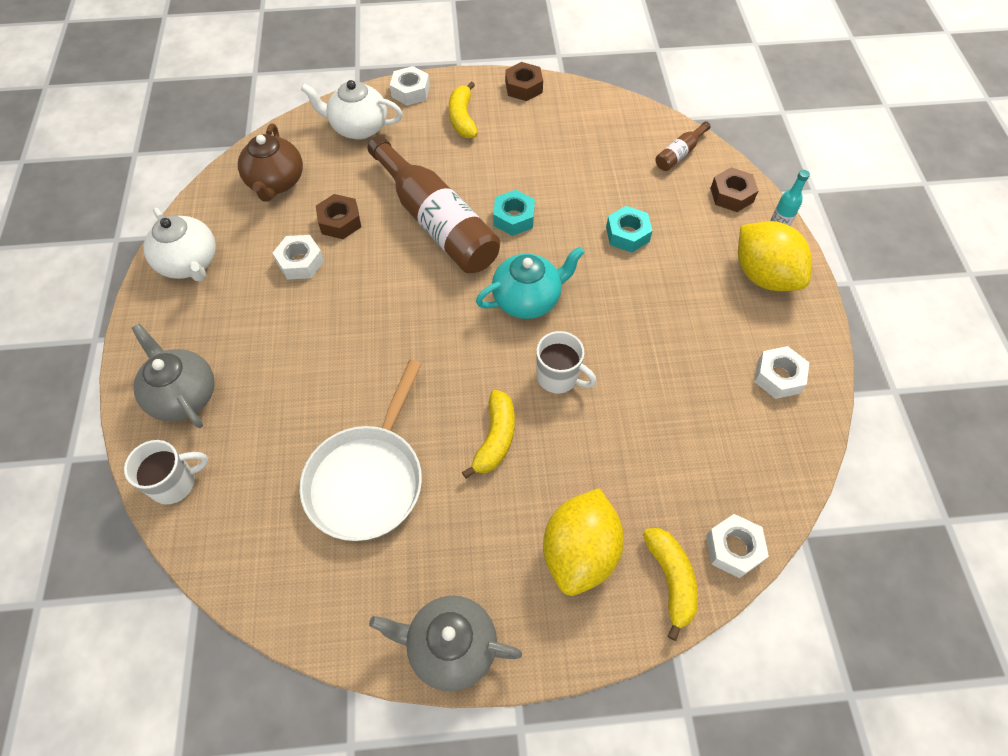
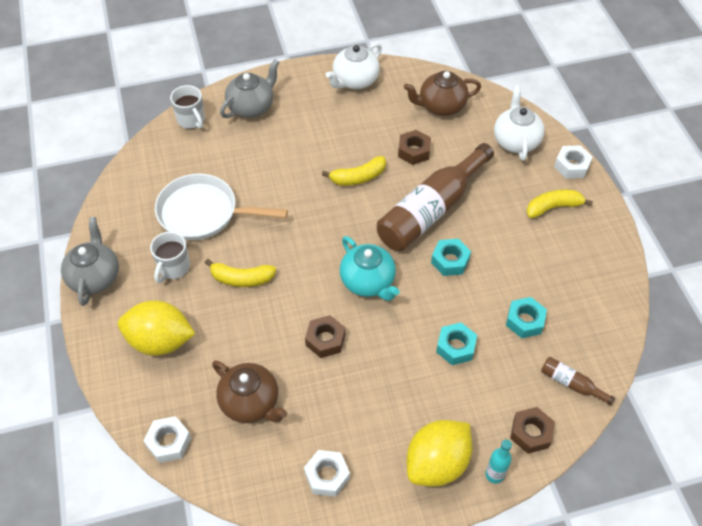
camera: 80 degrees right, 5 degrees down
white nut [273,235,324,280] -> none
brown nut [505,62,543,101] -> brown nut moved to [305,315,345,358]
white mug [536,331,597,393] -> white mug moved to [150,232,190,283]
yellow banana [643,528,698,641] -> yellow banana moved to [322,156,386,186]
none -> brown teapot [212,360,287,423]
none -> turquoise nut [506,297,547,338]

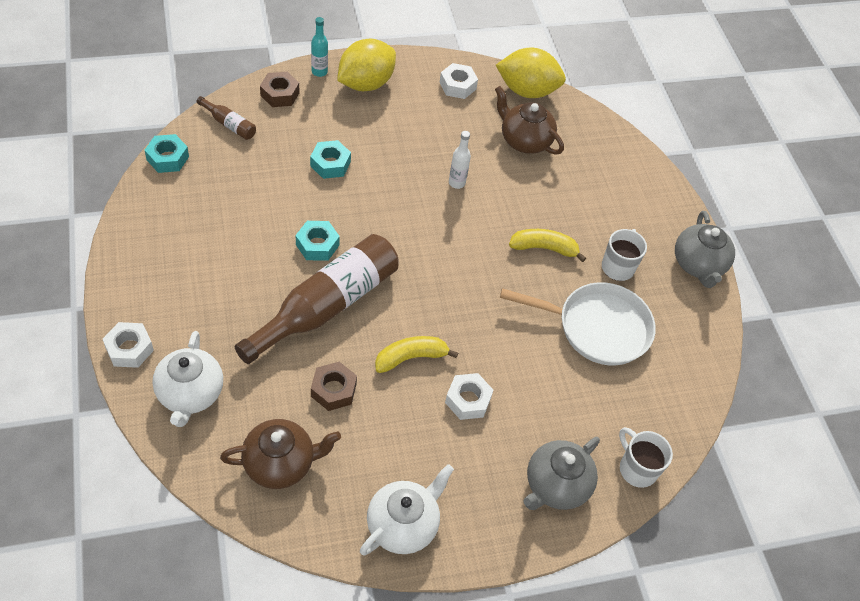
camera: 175 degrees right, 0 degrees up
yellow lemon [118,301,195,356] -> yellow lemon moved to [496,48,566,98]
white nut [144,416,191,463] -> white nut moved to [445,373,493,420]
brown nut [305,315,345,358] -> white bottle [449,131,471,189]
turquoise teapot [340,236,399,301] -> none
turquoise nut [506,297,547,338] -> turquoise nut moved to [145,134,189,173]
yellow banana [526,189,593,218] -> none

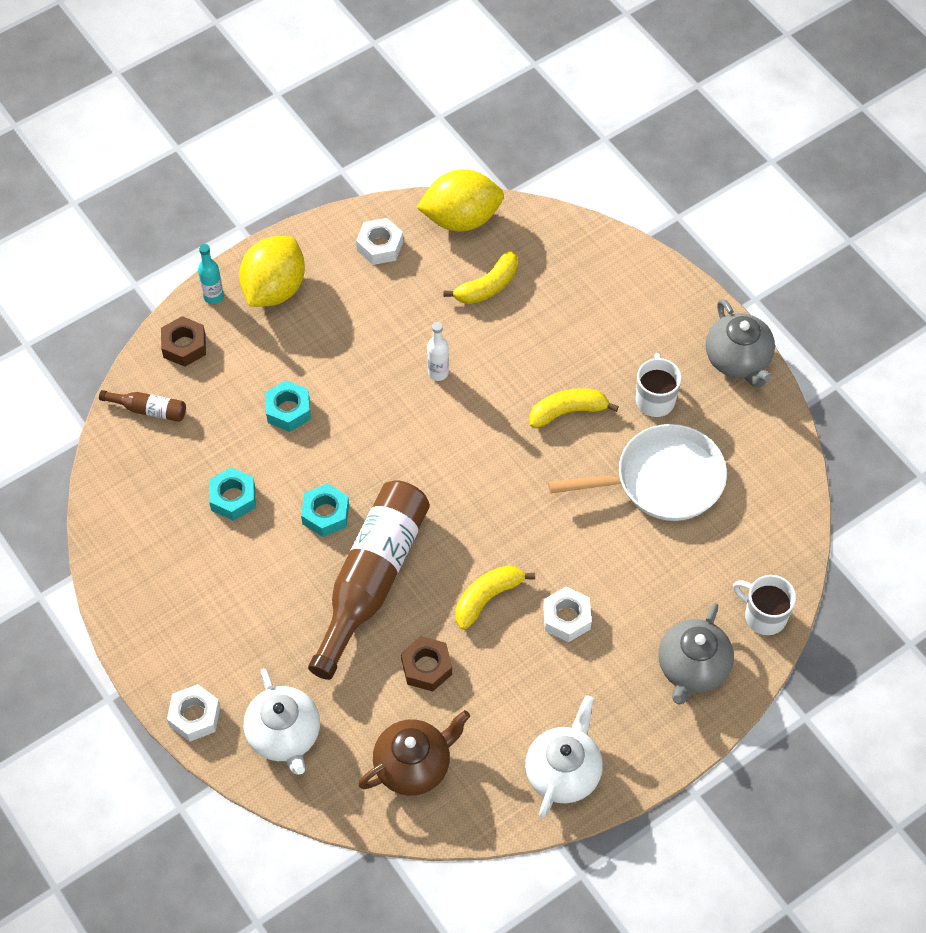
camera: 15 degrees left, 5 degrees up
turquoise nut [145,134,189,173] -> turquoise nut moved to [209,467,256,521]
brown teapot [495,86,564,155] -> yellow banana [444,250,518,304]

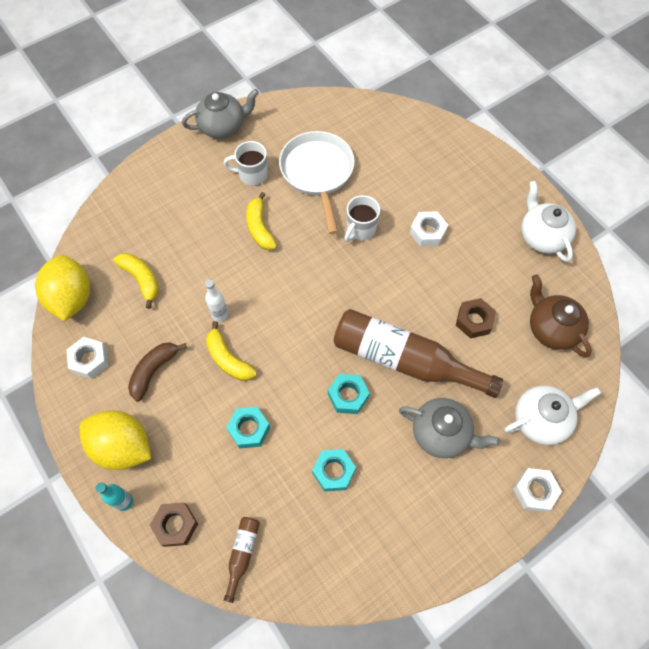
camera: 90 degrees left, 5 degrees up
yellow banana [455,565,535,630] -> yellow banana moved to [206,321,257,381]
white teapot [525,695,603,818] -> white teapot turned 45 degrees clockwise [521,181,576,262]
grey teapot [659,603,734,705] -> grey teapot moved to [399,398,500,458]
white mug [733,575,796,635] -> white mug moved to [344,195,380,242]
none -> brown banana [128,343,187,402]

